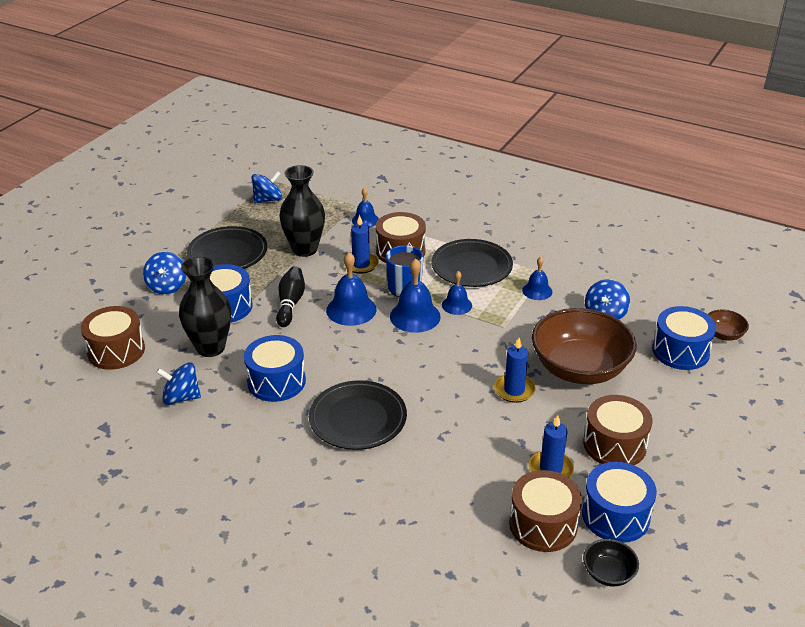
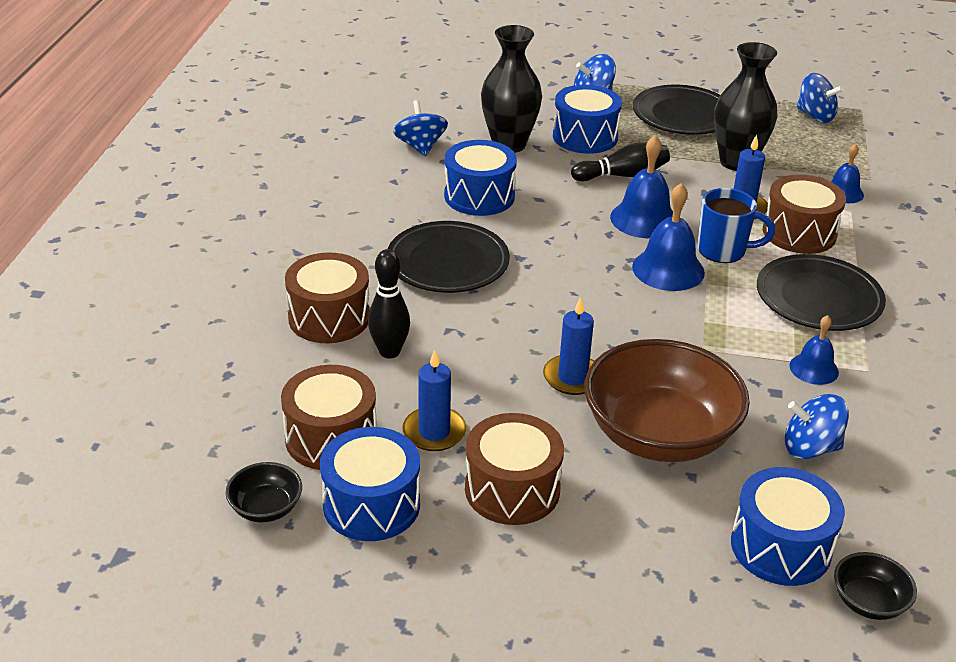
camera: 70 degrees right, 0 degrees up
brown drum [81,306,145,370] -> brown drum moved to [285,253,370,343]
blue bell [442,271,472,315] -> none
brown bowl [708,310,749,341] -> black bowl [834,552,917,620]
none -> black bowling pin [368,249,410,358]

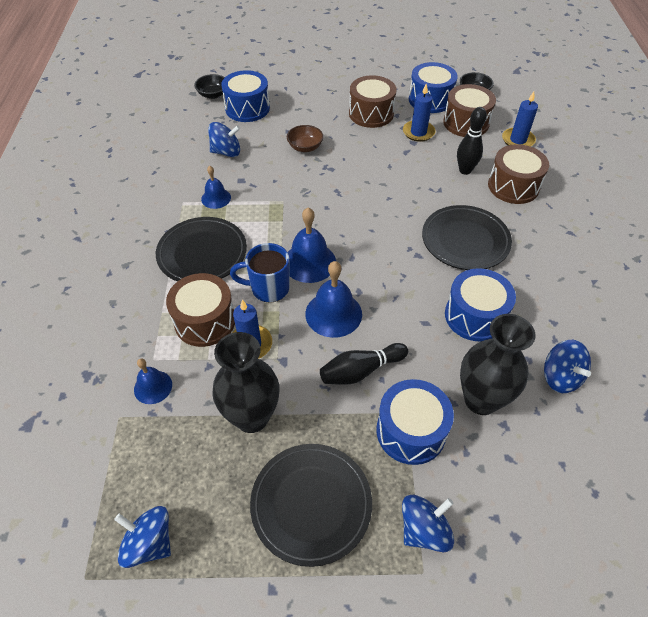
camera: 170 degrees right, 15 degrees up
blue candle [543,297,594,395] -> blue candle moved to [502,92,538,147]
brown bowl [584,339,750,462] -> brown bowl [287,125,324,152], size x0.43

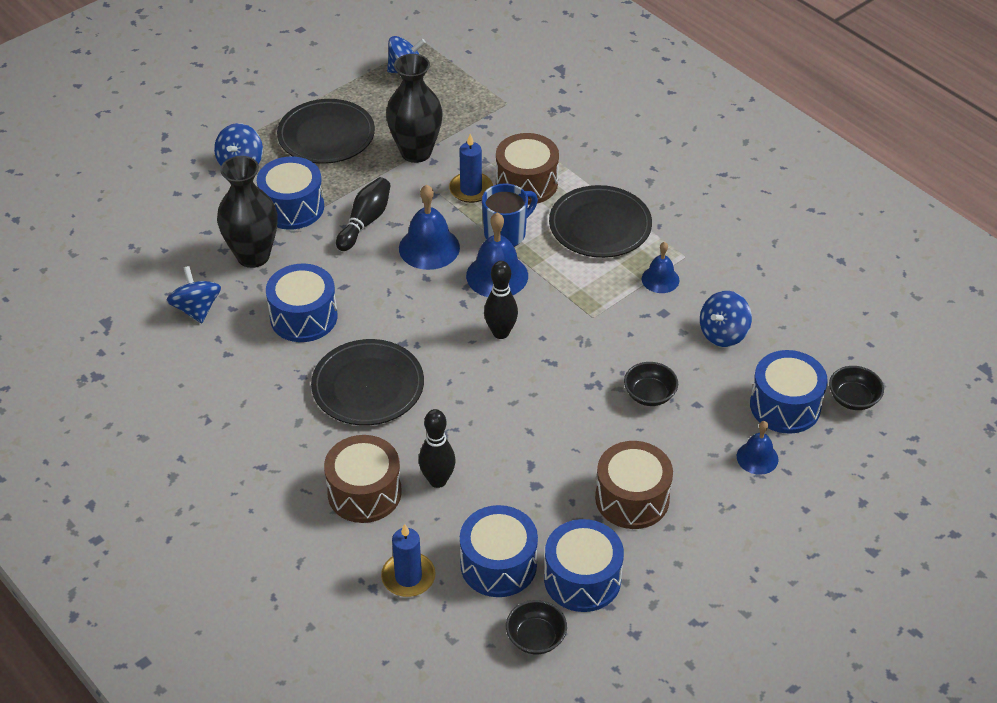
camera: 140 degrees right, 5 degrees down
blue bell [134,359,172,404] -> blue bell moved to [737,421,778,475]
brown bowl [287,125,324,152] -> black bowl [624,362,678,406]
blue candle [403,83,436,142] -> none
brown drum [443,84,496,137] -> blue drum [460,505,538,597]
blue spinning top [544,340,591,393] -> blue spinning top turned 45 degrees clockwise [166,266,221,323]
none -> black bowling pin [484,261,518,339]

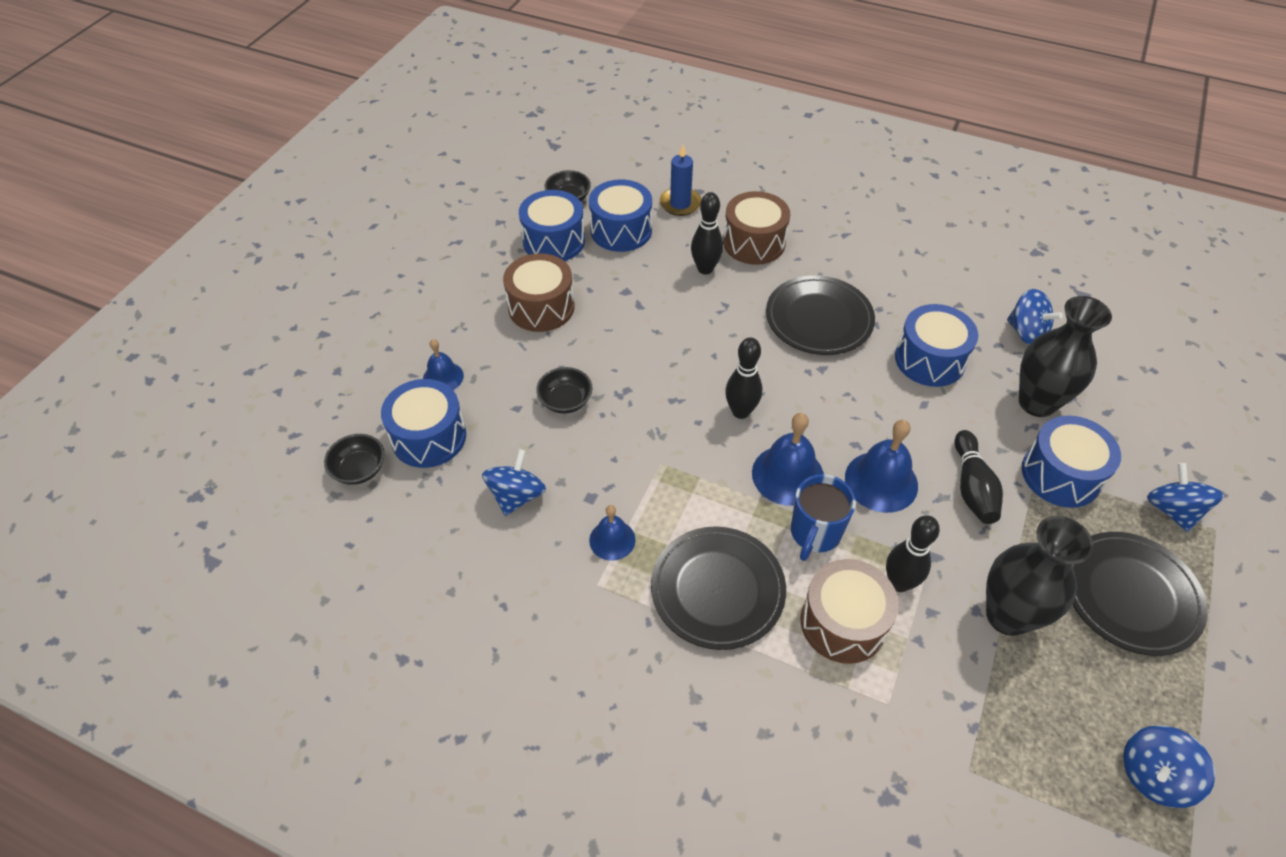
camera: 155 degrees right, 5 degrees up
blue candle [449,134,493,203] -> black bowling pin [886,515,940,592]

